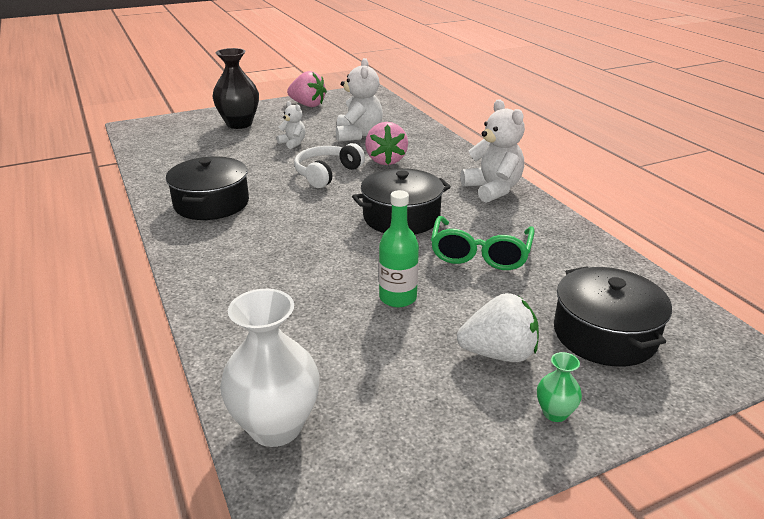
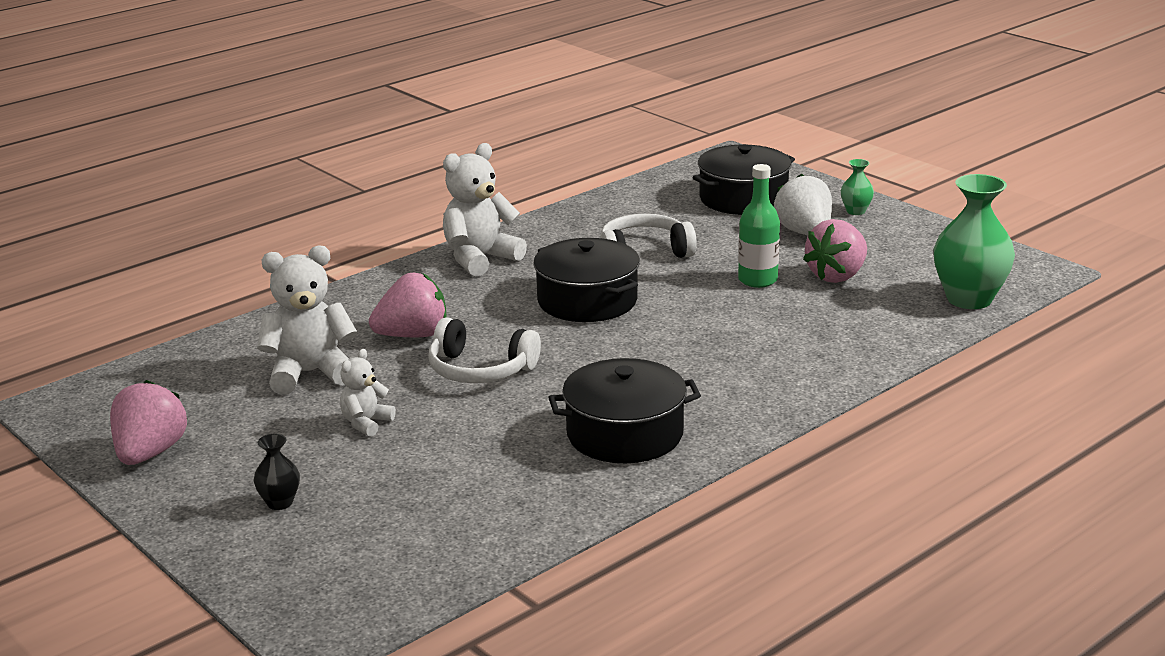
camera: 105 degrees left, 5 degrees down
black vase [212,48,259,129] -> black vase [254,434,300,510], size x0.47
white vase [220,289,319,447] -> green vase [934,174,1015,309]
green glasses [431,216,535,270] -> white headphones [600,214,697,258]
none -> pink strawberry [803,219,867,283]

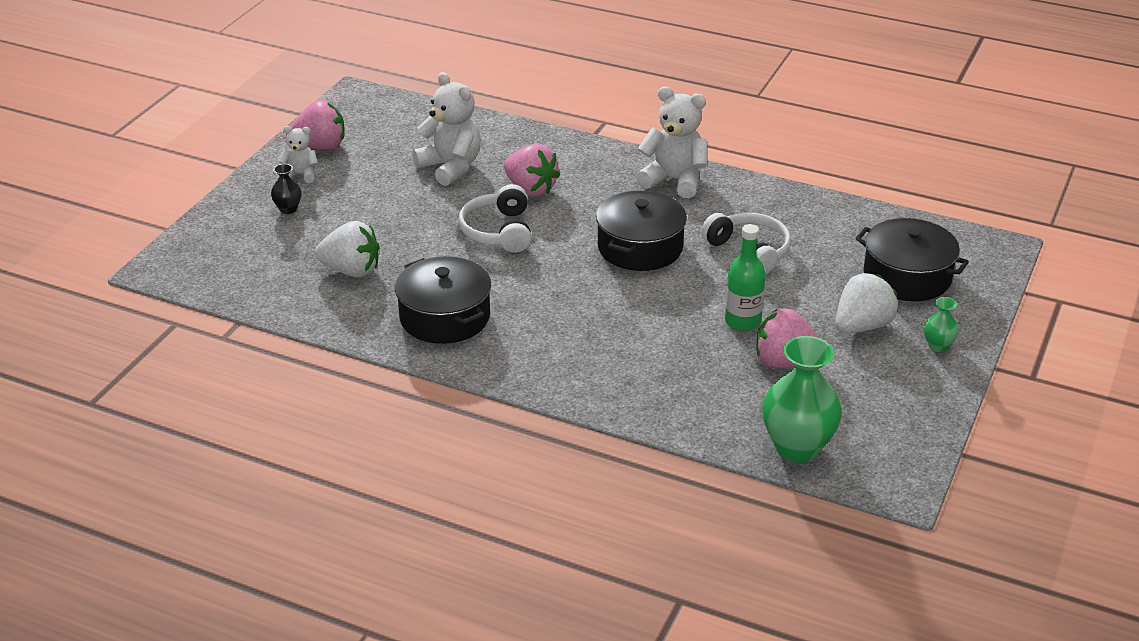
camera: 65 degrees right, 10 degrees up
white teddy bear [340,349,396,437] -> white teddy bear moved to [278,126,318,183]
none -> white strawberry [315,221,379,277]

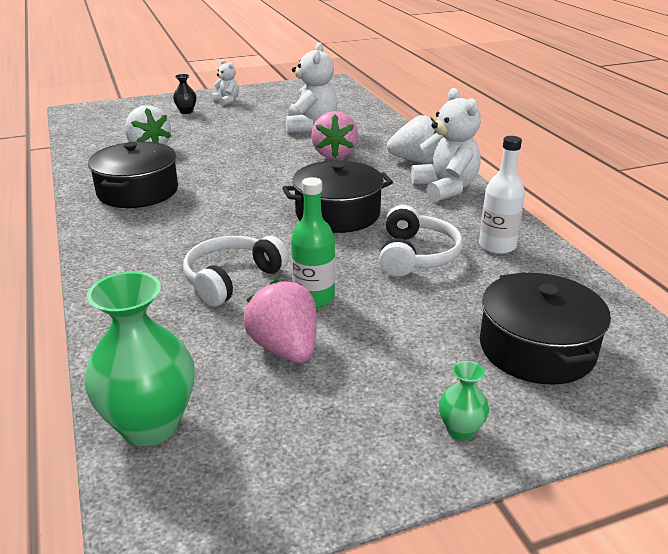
camera: 45 degrees right, 5 degrees down
pink strawberry [286,100,345,150] -> none
white headphones [458,184,531,253] -> white headphones moved to [183,236,289,306]
white strawberry [836,273,898,333] -> white strawberry moved to [387,115,436,163]
none -> white bottle [479,136,525,254]

